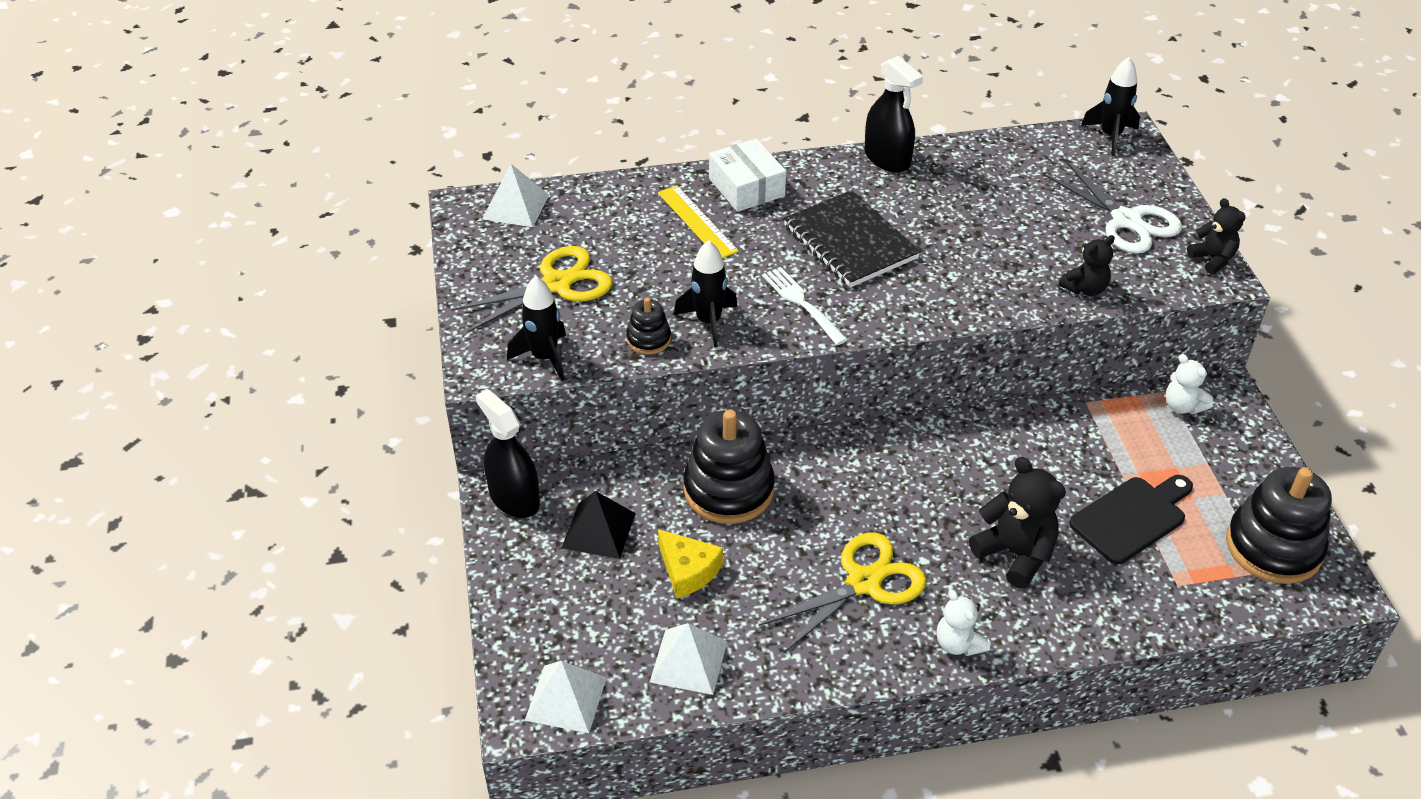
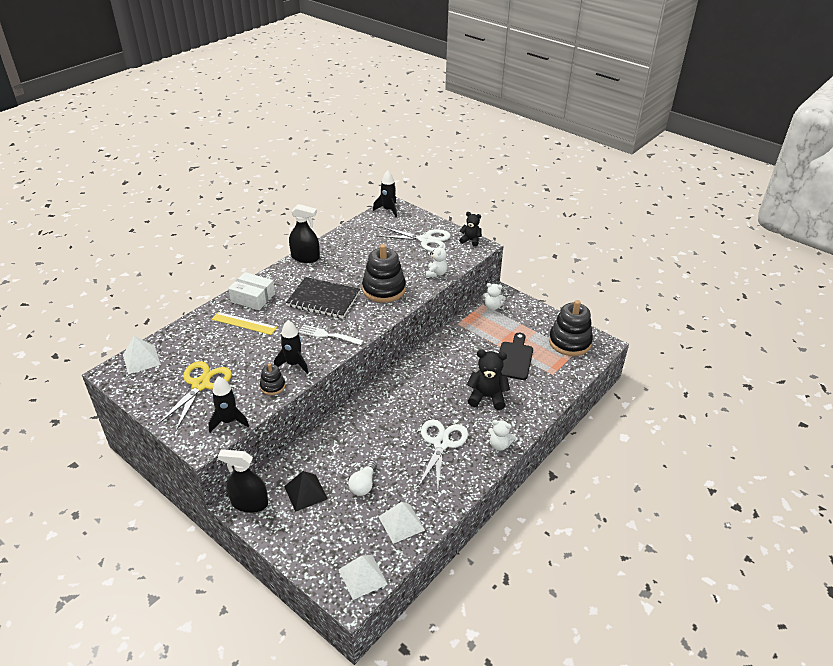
camera: 40 degrees left, 5 degrees down
yellow cheese [658,529,723,598] -> white light bulb [348,461,377,496]
black stacking toy [684,410,775,524] -> black stacking toy moved to [362,244,406,303]
yellow scissors [759,532,926,653] -> white scissors [418,419,468,490]
black teddy bear [1059,235,1115,296] -> white teddy bear [426,244,448,277]

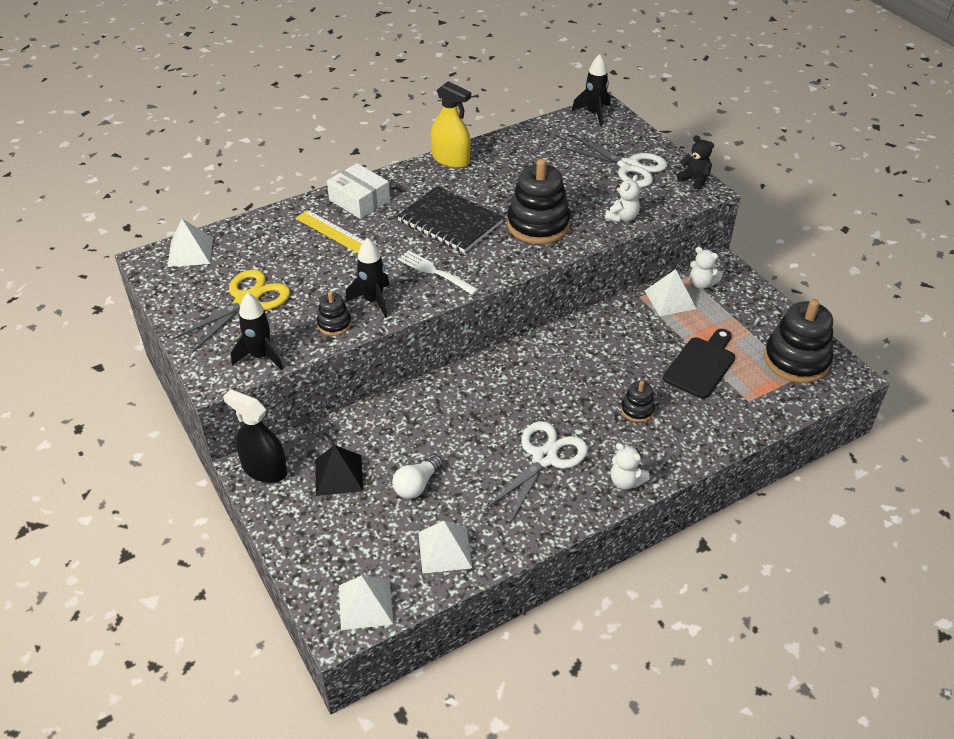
camera: 20 degrees right, 5 degrees up
black spray bottle [289,204,320,263] -> yellow spray bottle [431,81,471,168]
black teddy bear [467,349,510,410] -> black stacking toy [621,381,655,422]
none -> white pyramid [645,269,696,316]

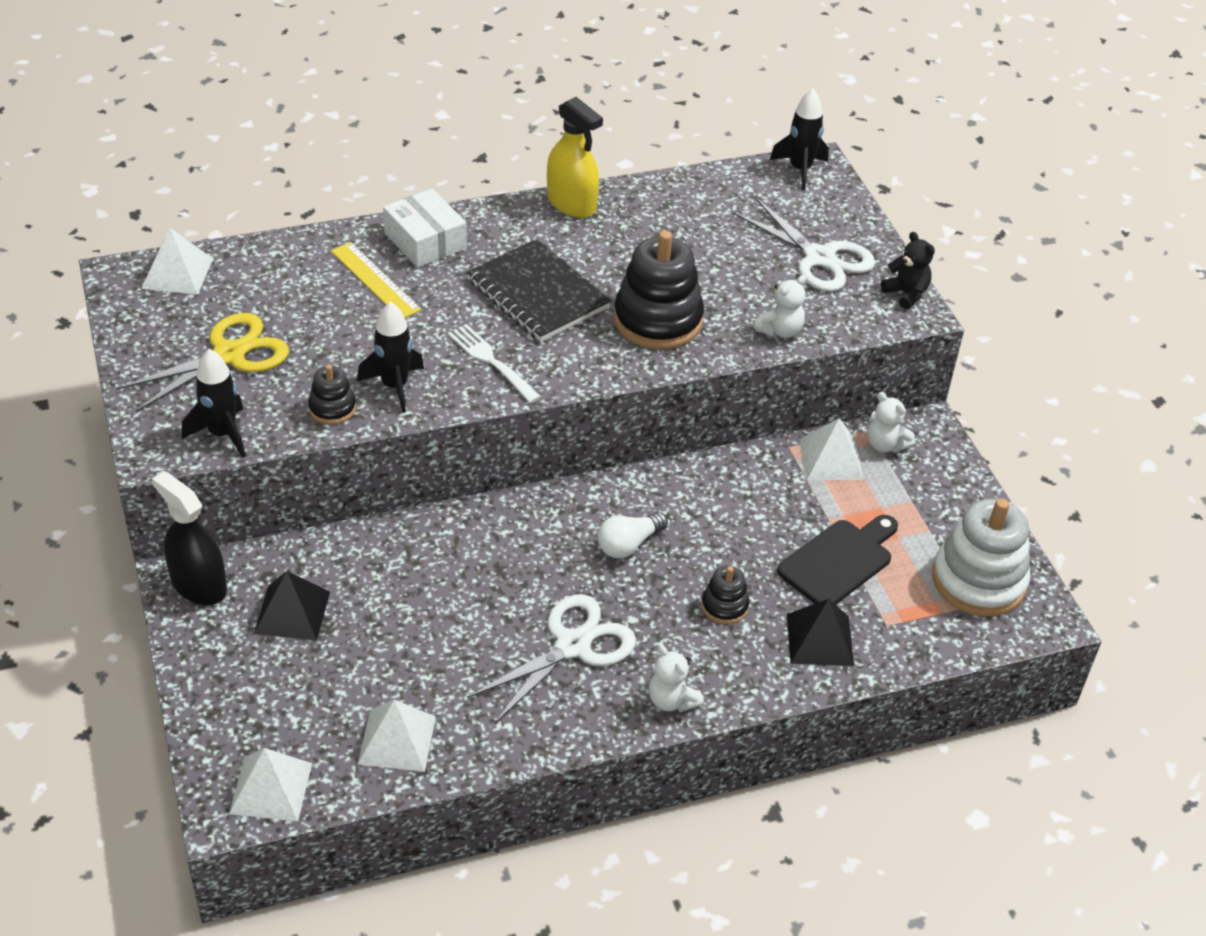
camera: 10 degrees right, 0 degrees up
white light bulb [392,455,443,499] -> white light bulb moved to [598,512,668,558]
black stacking toy [764,299,833,383] -> white stacking toy [932,499,1030,616]
none -> black pyramid [787,599,854,666]

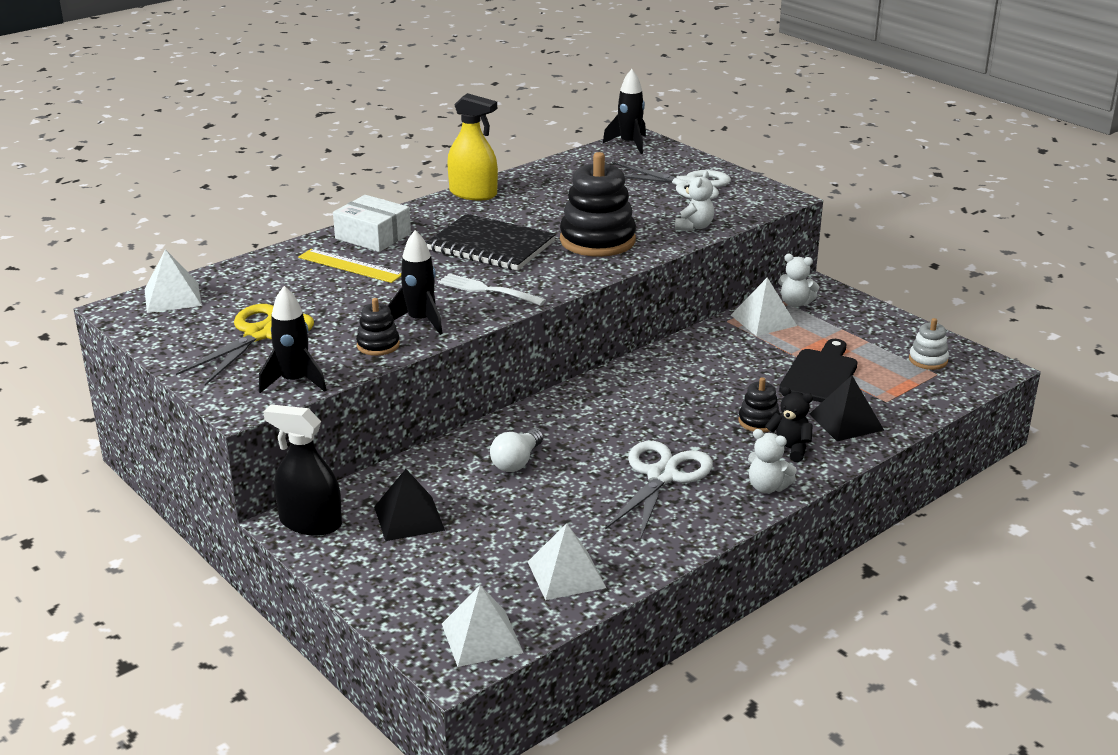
camera: 20 degrees left, 15 degrees down
white light bulb [598,512,668,558] -> white light bulb moved to [490,429,543,472]
black teddy bear [881,232,935,309] -> black teddy bear moved to [765,386,813,462]
white stacking toy [932,499,1030,616] -> white stacking toy [909,318,949,370], size x0.49

